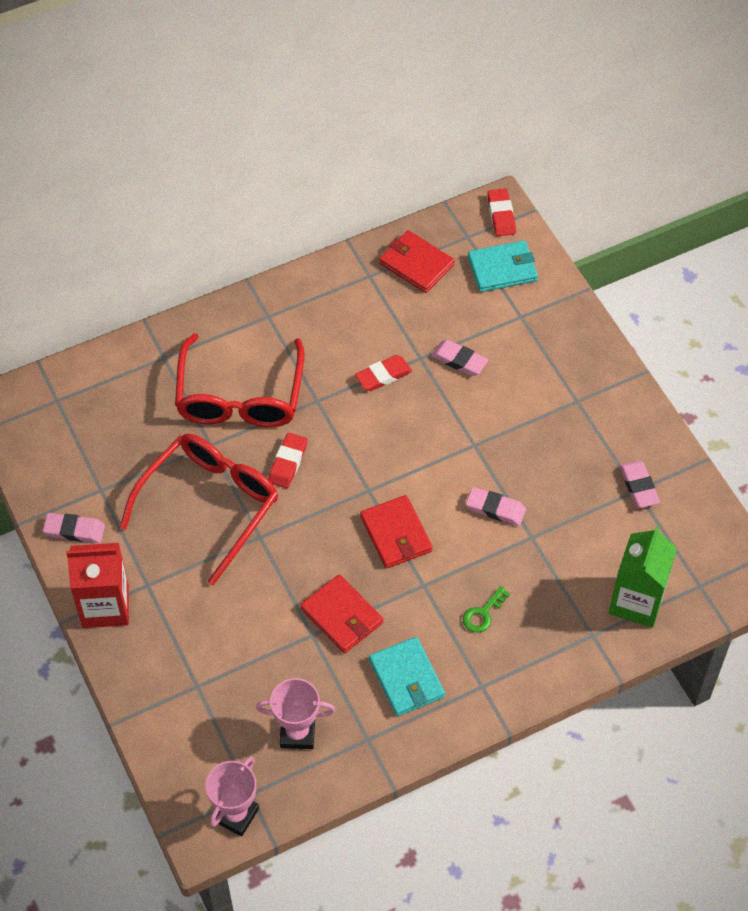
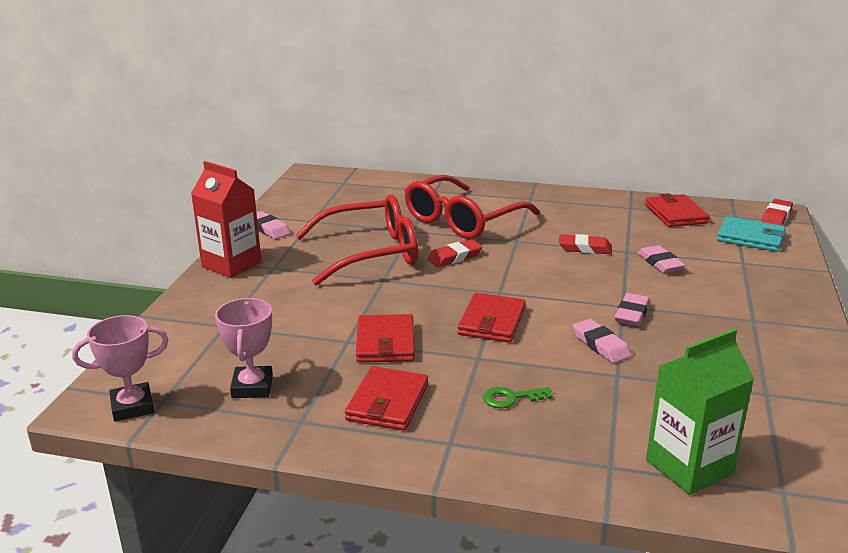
camera: 40 degrees right, 30 degrees down
pink trophy [256,678,335,749] -> pink trophy turned 45 degrees clockwise [215,298,273,398]
turquoise wallet [369,637,445,716] -> red wallet [345,366,428,431]
pink eraser [620,461,660,508] -> pink eraser moved to [615,293,650,326]

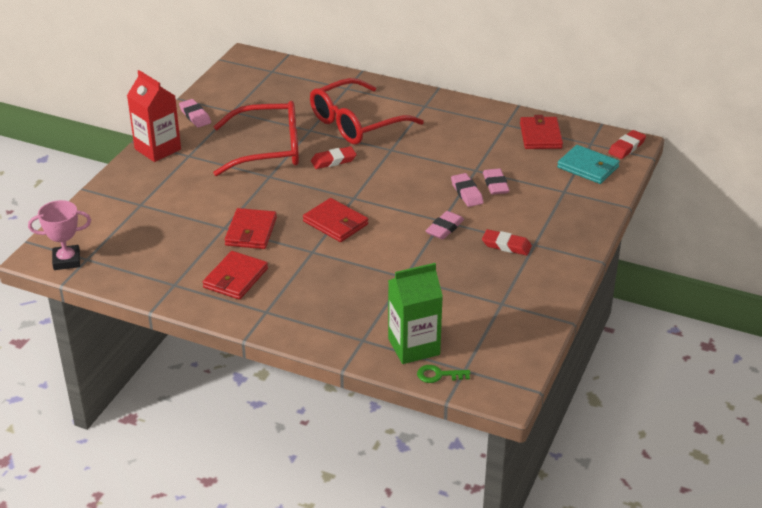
camera: 10 degrees right, 10 degrees up
pink trophy [215,298,273,398] -> none
red wallet [458,293,526,343] -> red wallet turned 75 degrees counterclockwise [303,198,368,242]
green key [483,387,553,408] -> green key moved to [417,365,470,383]
red eraser [559,234,612,254] -> red eraser moved to [482,229,532,255]
pink eraser [573,319,631,363] -> pink eraser moved to [451,173,484,207]

